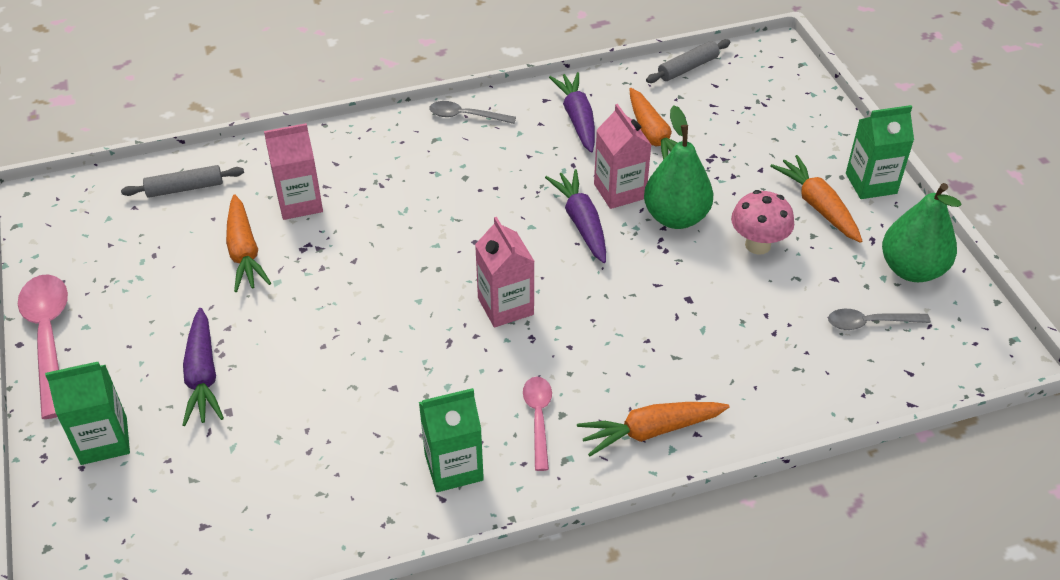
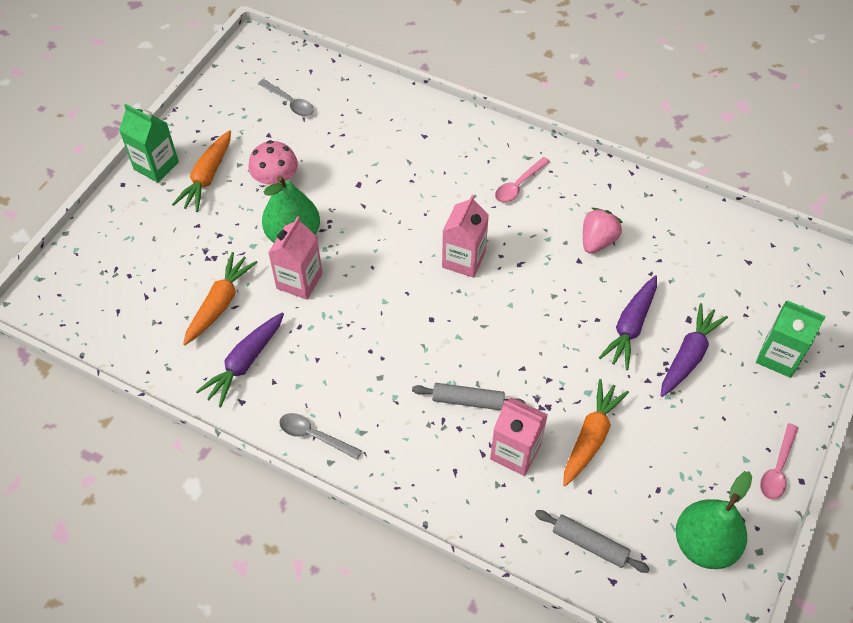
camera: 135 degrees left, 10 degrees up
pink spoon [18,275,68,419] -> pink spoon [760,423,798,500], size x0.57
green carton [419,388,484,492] -> none
grey spoon [429,101,516,124] -> grey spoon turned 150 degrees clockwise [279,413,362,460]
purple carrot [545,169,606,263] -> purple carrot moved to [599,275,657,370]
orange carrot [577,402,730,457] -> none
grey rolling pin [646,39,731,83] -> grey rolling pin moved to [412,383,526,410]
green pear [882,183,961,282] -> green pear moved to [676,471,752,569]
none -> pink strawberry [583,208,623,254]

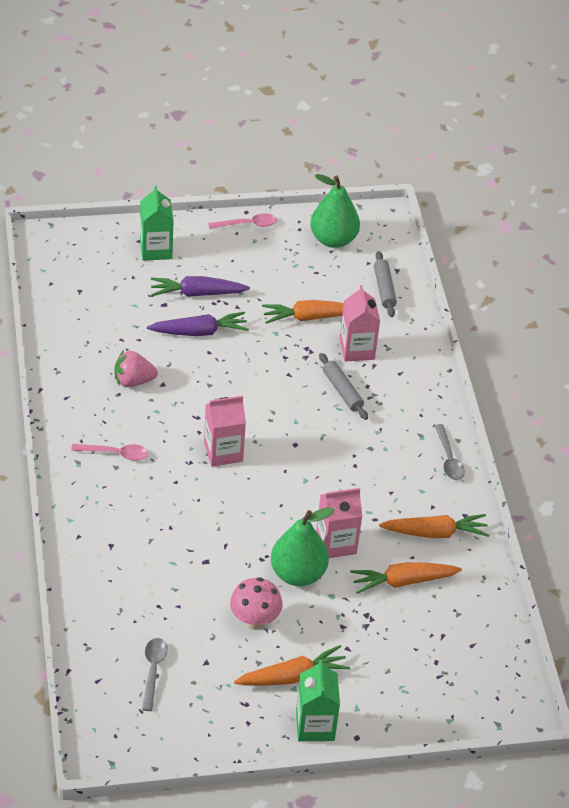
camera: 130 degrees left, 10 degrees down
purple carrot [196,313,284,407] -> orange carrot [379,514,489,538]

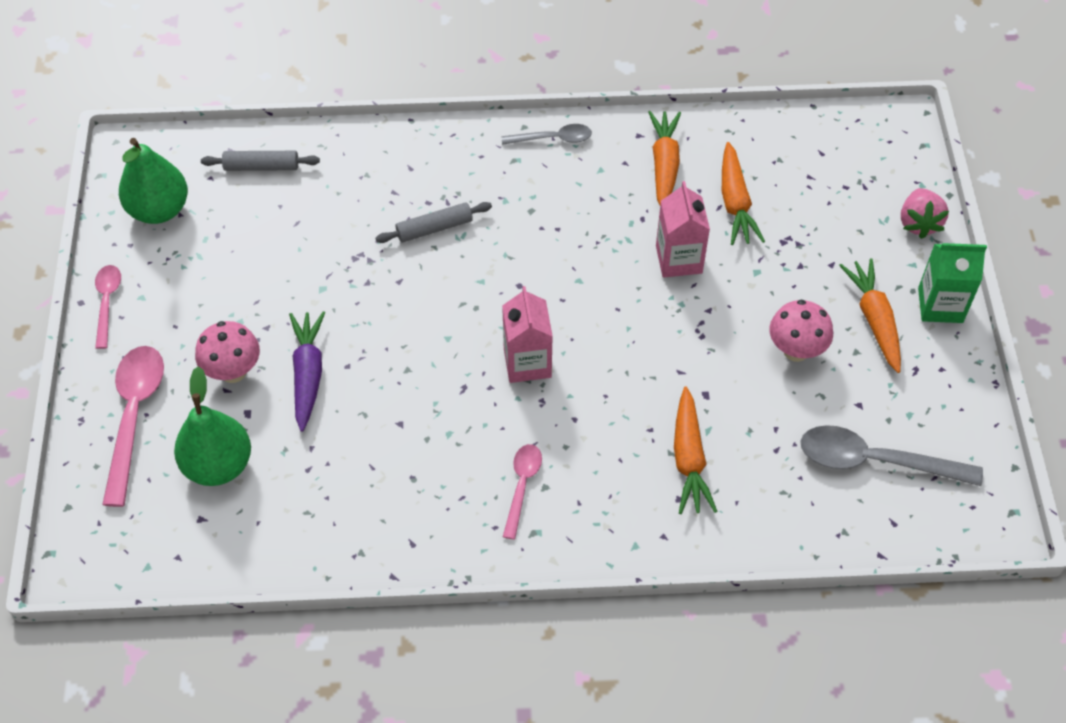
camera: 80 degrees left, 10 degrees up
pink strawberry [115,350,158,387] -> pink strawberry moved to [901,188,949,239]
green carton [140,185,173,261] -> pink spoon [102,346,164,507]
grey spoon [142,638,168,711] -> grey spoon [800,425,983,486], size x1.75
purple carrot [151,276,250,297] -> pink mushroom [195,321,260,383]
orange carrot [262,300,344,324] -> orange carrot moved to [674,386,718,514]
green pear [271,508,335,586] -> green pear moved to [174,366,251,486]
pink carton [340,285,380,361] -> none

